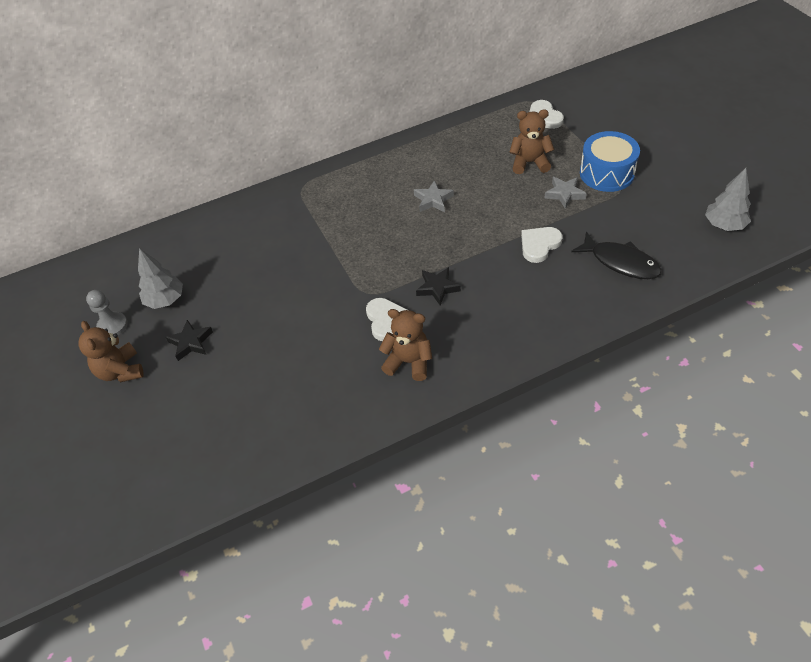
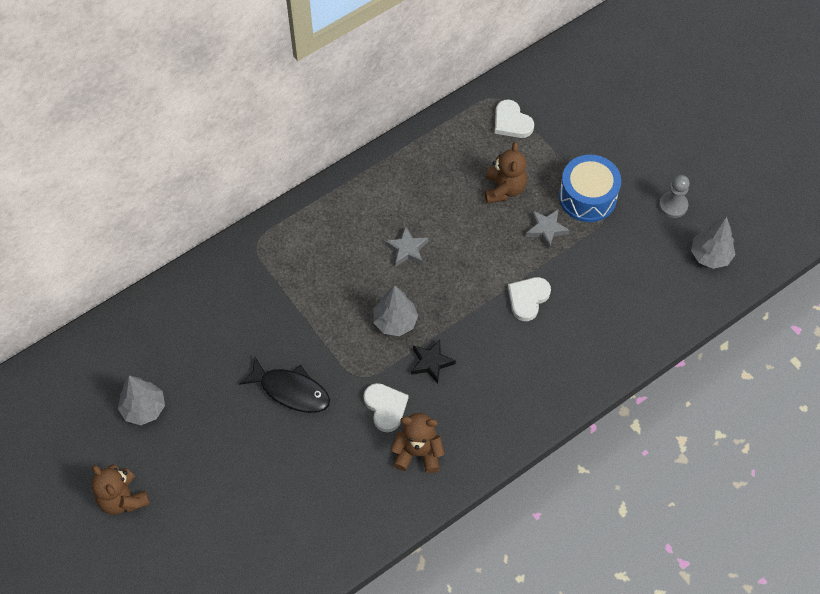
camera: 15 degrees left, 10 degrees up
grey pawn [86,290,128,335] -> grey pawn moved to [659,175,690,218]
black star [166,320,213,361] -> none
brown teddy bear [509,109,554,174] -> brown teddy bear turned 105 degrees clockwise [485,142,527,203]
black fish [571,231,662,279] -> black fish moved to [239,357,330,413]
none -> grey tree [373,285,418,336]

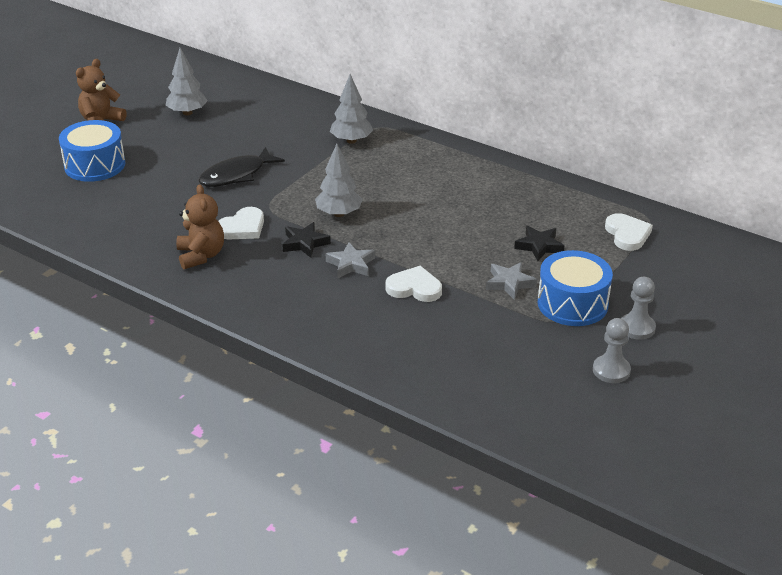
camera: 70 degrees right, 25 degrees down
black fish [239,357,330,413] -> black fish turned 45 degrees clockwise [198,147,285,187]
grey star [385,226,429,267] -> grey star moved to [326,242,375,278]
brown teddy bear [485,142,527,203] -> black star [514,226,564,261]
white heart [495,99,534,138] -> white heart turned 135 degrees clockwise [605,213,653,251]
grey tree [691,217,736,269] -> grey tree moved to [330,74,373,144]
none -> blue drum [59,120,125,182]
none -> grey pawn [621,277,656,340]

